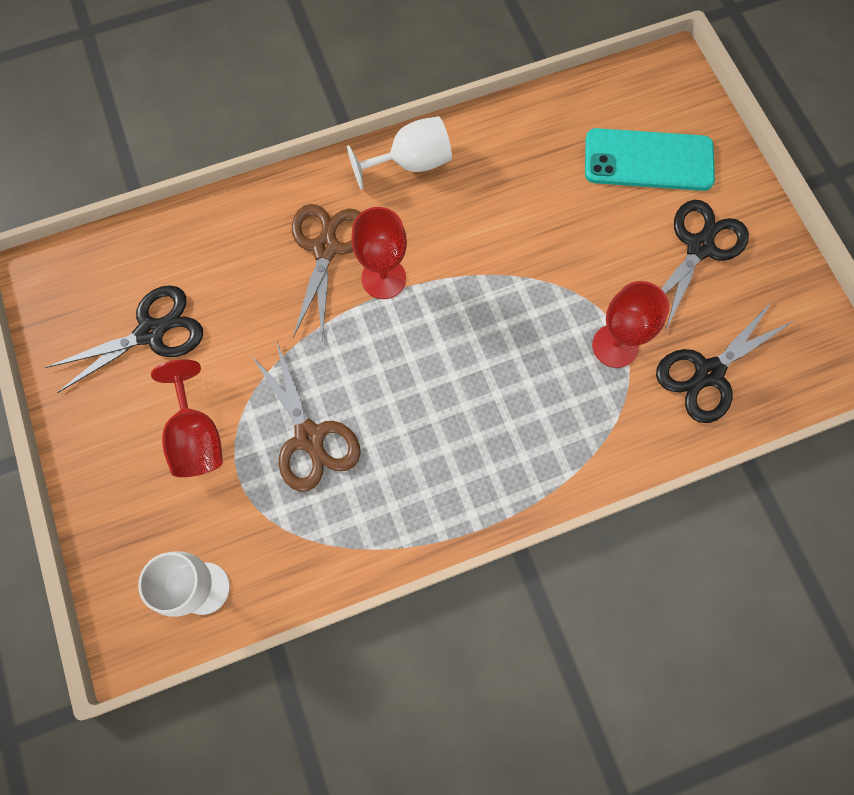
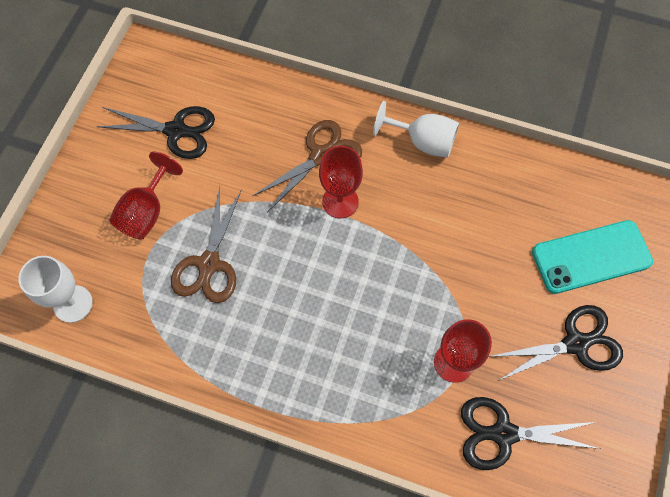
camera: 40 degrees right, 5 degrees down
turquoise phone [585,128,715,191] -> turquoise phone turned 60 degrees counterclockwise [532,220,653,294]

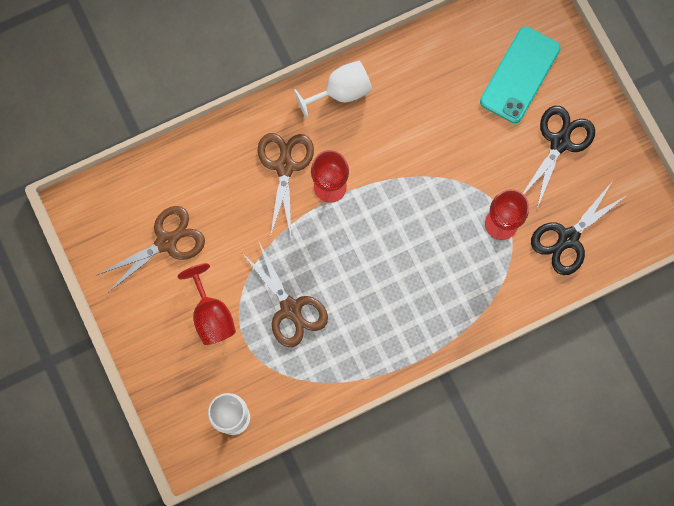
camera: 45 degrees left, 10 degrees up
black scissors [96,106,215,159] -> brown scissors [97,206,205,292]

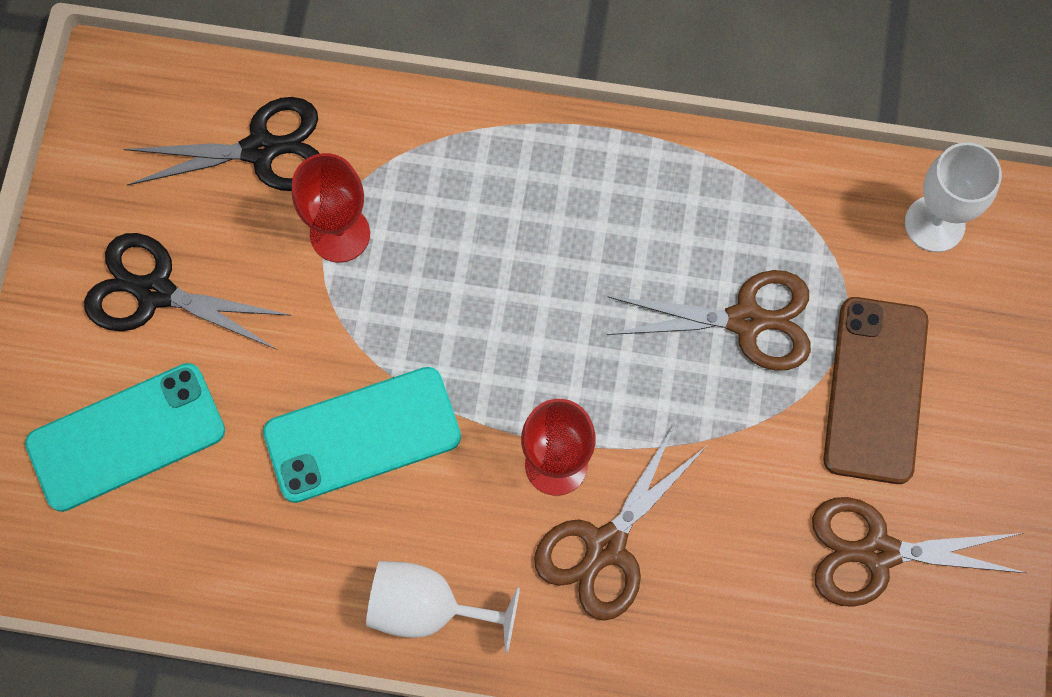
camera: 145 degrees left, 5 degrees down
red goblet [178,263,236,345] -> brown phone [824,297,928,484]
brown scissors [241,240,328,348] -> brown scissors turned 90 degrees clockwise [607,270,811,371]
black scissors [523,106,595,209] -> black scissors turned 45 degrees clockwise [84,233,292,350]
none -> turquoise phone [263,367,461,503]

